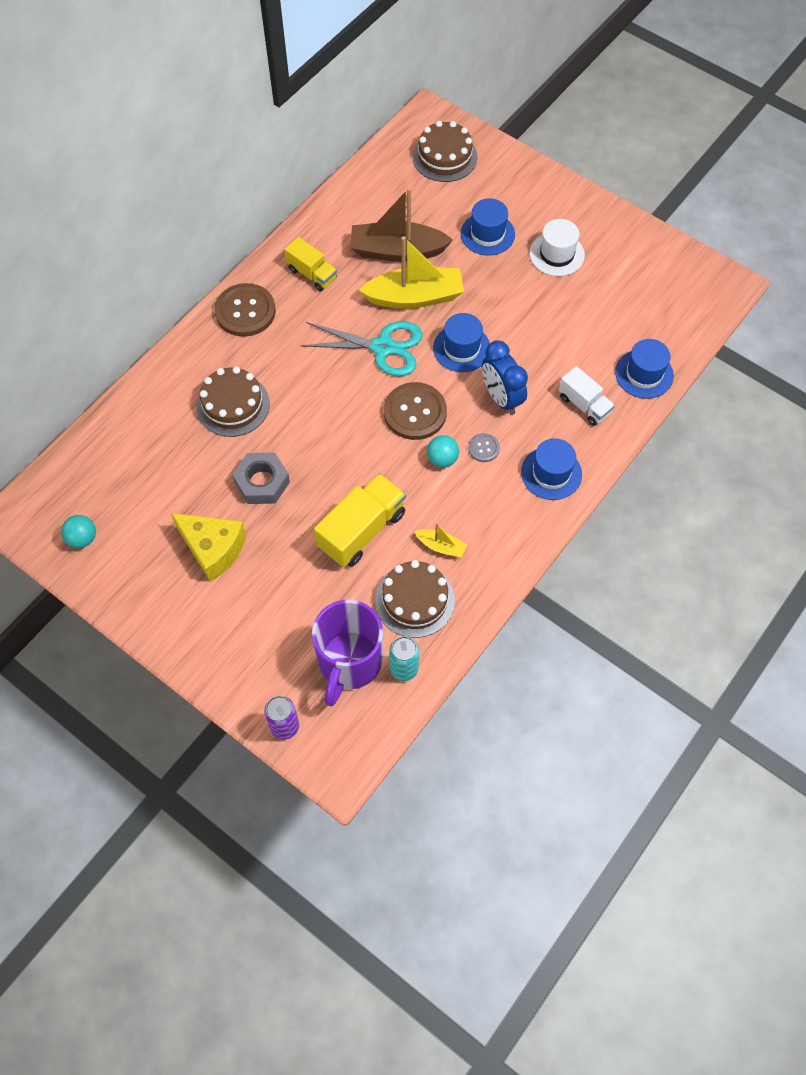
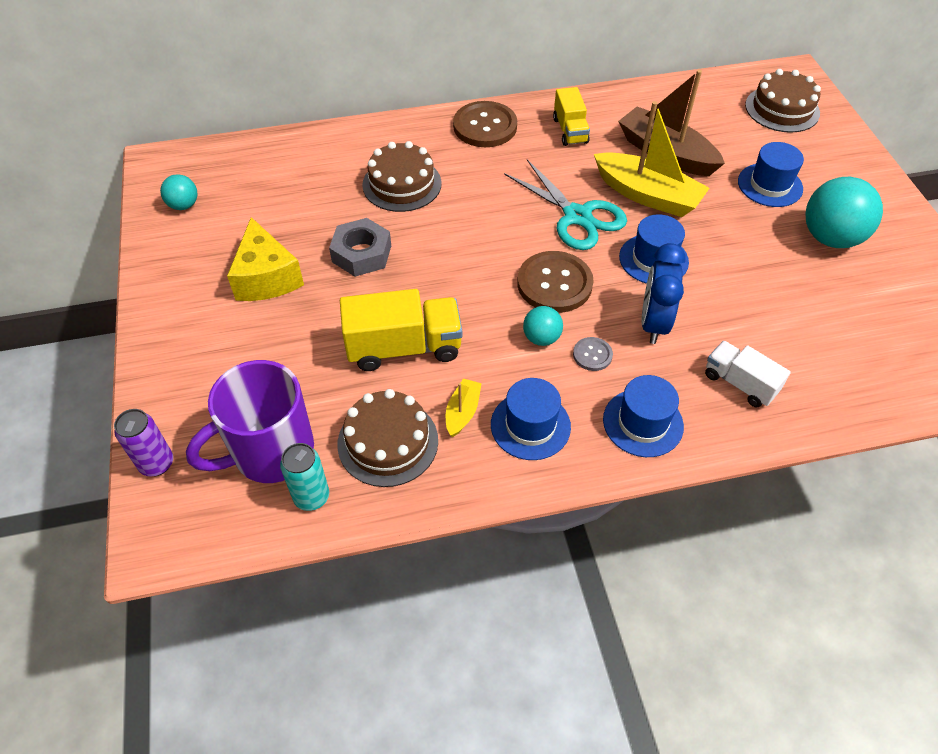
camera: 40 degrees right, 10 degrees down
yellow boat [414,523,467,558] -> yellow boat turned 135 degrees counterclockwise [446,378,482,437]
white hat [530,219,585,276] -> turquoise ball [805,177,883,248]
white truck [559,366,615,426] -> white truck turned 135 degrees clockwise [705,341,791,408]
blue hat [615,339,674,399] -> blue hat moved to [491,378,571,460]

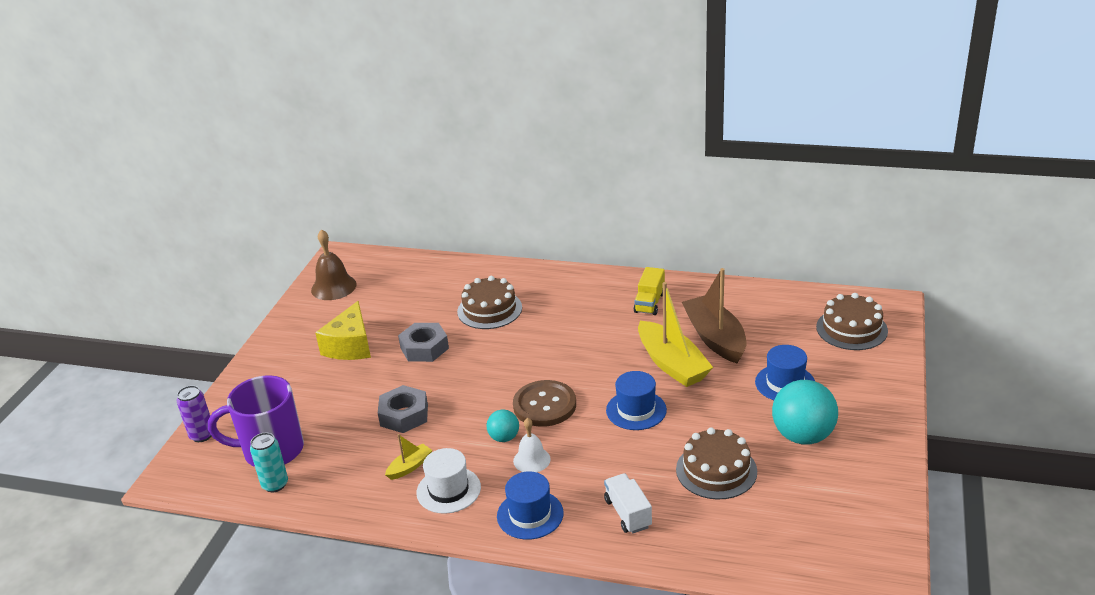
camera: 30 degrees right, 20 degrees down
turquoise ball [160,174,197,210] -> brown bell [311,229,357,300]
brown cake [337,389,438,487] -> brown cake moved to [676,427,757,500]
yellow truck [340,289,462,371] -> grey nut [378,385,428,433]
brown button [453,101,517,147] -> none
blue hat [491,378,571,460] -> white hat [416,448,481,514]
turquoise scissors [504,159,627,250] -> none
grey button [573,337,613,371] -> white bell [513,418,551,472]
blue clock [641,243,686,344] -> none

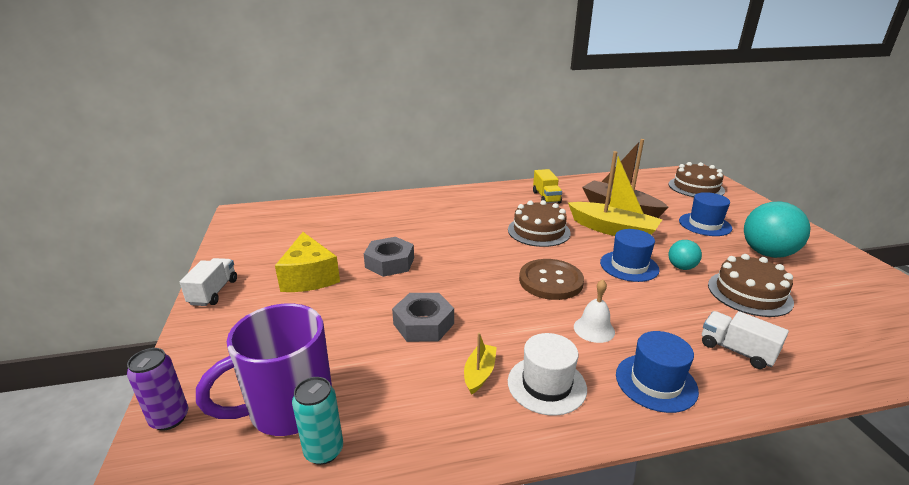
camera: 30 degrees left, 5 degrees down
brown bell [311,229,357,300] -> none
brown cake [457,276,522,329] -> brown cake moved to [508,200,571,247]
turquoise ball [486,409,519,442] -> turquoise ball moved to [669,240,702,270]
none -> white truck [180,258,237,306]

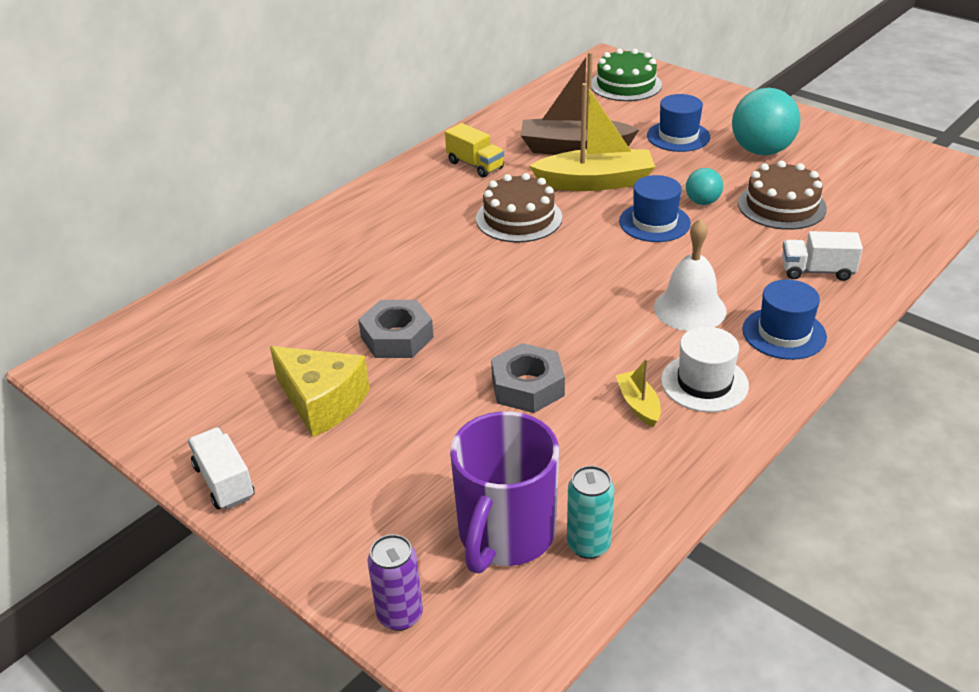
camera: 35 degrees left, 10 degrees up
brown button [519,259,584,300] -> none
white bell [574,279,615,343] -> white bell [654,218,727,331], size x1.53
brown cake [669,162,725,197] -> green cake [592,48,662,101]

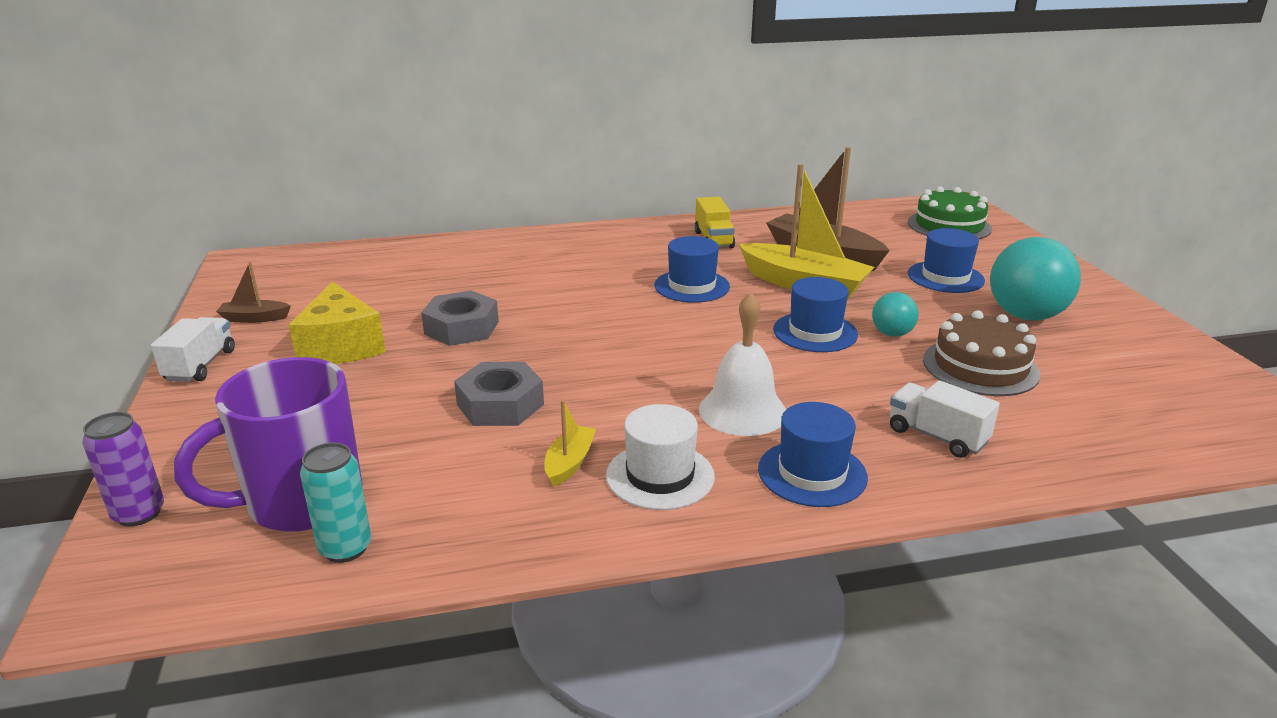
camera: 35 degrees right, 10 degrees down
brown cake [476,173,562,243] -> blue hat [654,236,730,302]
none -> brown boat [216,262,291,323]

